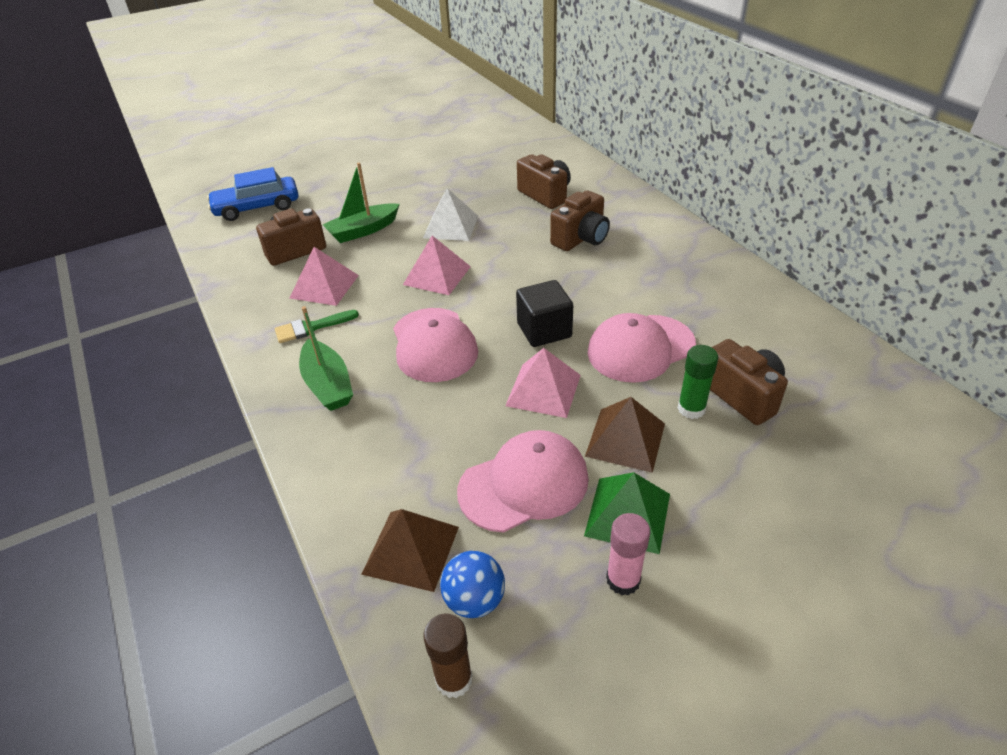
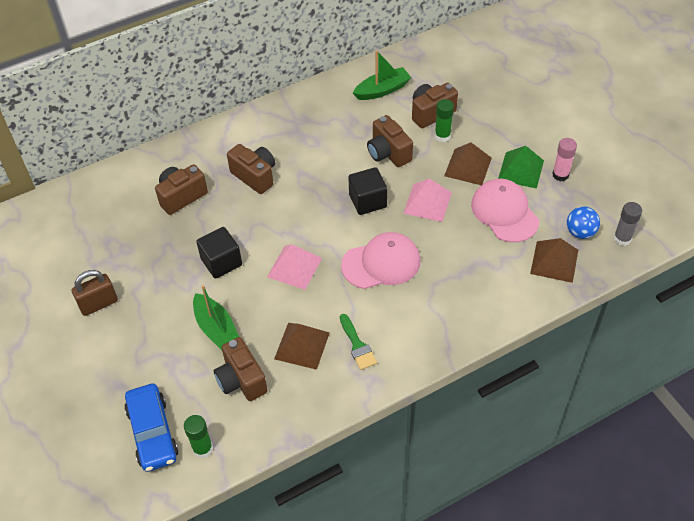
camera: 90 degrees left, 10 degrees up
pink pyramid [290,247,359,306] -> brown pyramid [274,323,330,370]
green boat [299,306,353,411] -> green boat moved to [353,50,411,100]
white pyramid [423,188,478,241] -> black cube [196,227,242,279]
brown glue stick [423,613,473,698] -> grey glue stick [613,202,642,246]
pink cap [587,313,696,383] -> brown camera [367,115,413,167]
none -> brown padlock [72,270,118,316]
none -> green glue stick [184,415,213,458]

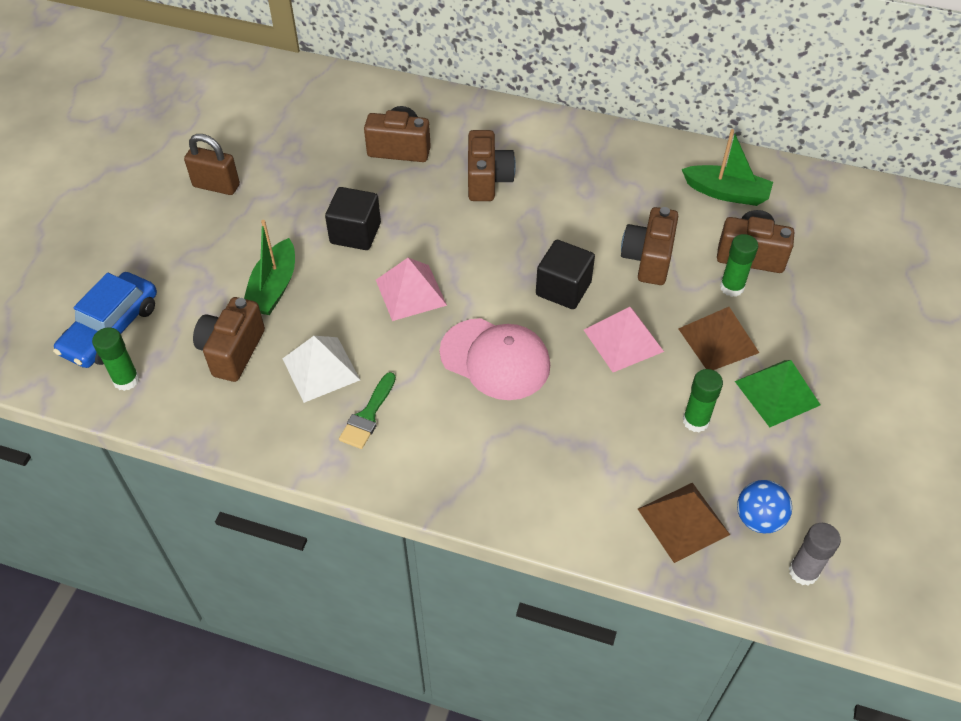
camera: 45 degrees right, 0 degrees up
brown pyramid [274,323,330,370] -> white pyramid [282,336,360,403]
pink cap [471,179,539,243] -> green glue stick [683,369,723,432]
pink glue stick [552,138,577,181] -> none

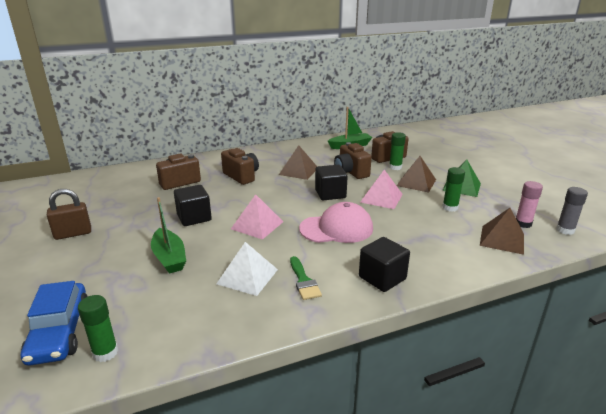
camera: 40 degrees left, 25 degrees down
brown camera [193,297,265,382] -> none
blue ball [737,480,792,534] -> pink glue stick [516,181,543,228]
none -> brown pyramid [279,145,317,180]
none -> black cube [359,237,410,292]

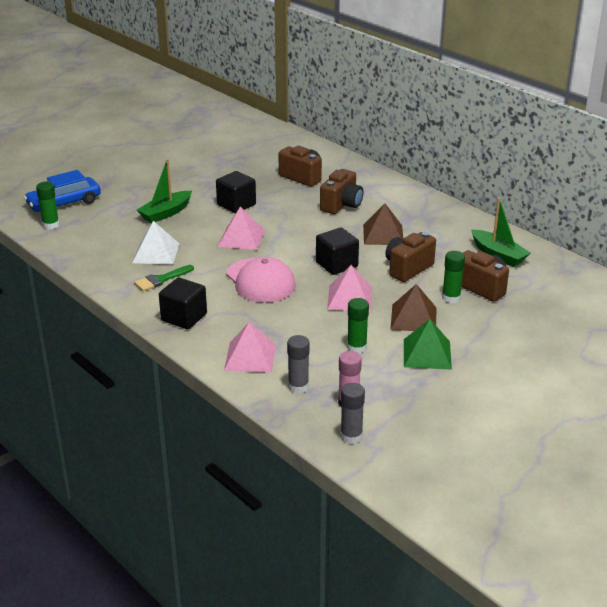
camera: 70 degrees right, 5 degrees up
brown padlock [47,189,91,240] -> none
brown pyramid [480,208,524,255] -> grey glue stick [287,335,310,393]
none -> pink pyramid [224,322,276,373]

